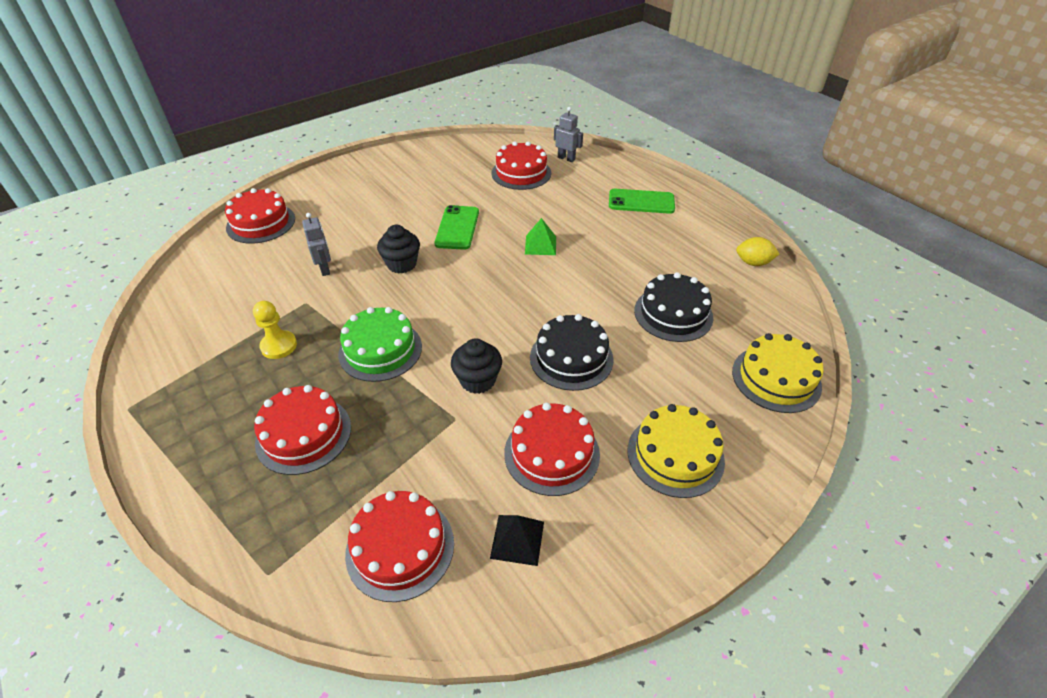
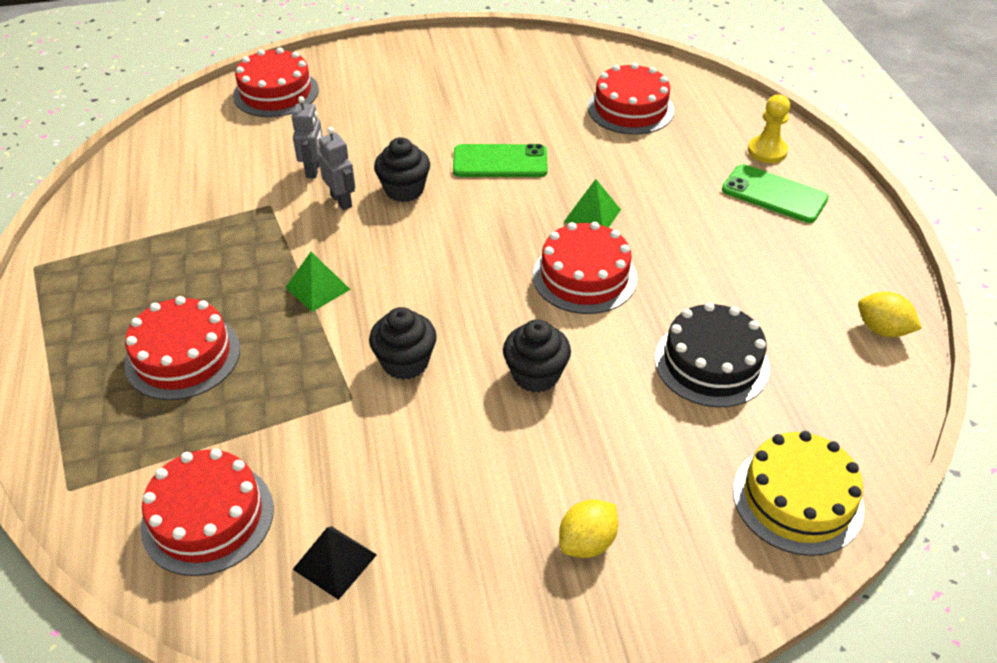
camera: 25 degrees right, 0 degrees up
yellow pawn [253,301,297,359] -> yellow pawn moved to [748,94,790,163]
green cake [338,307,422,382] -> green pyramid [285,252,351,312]
green phone [434,205,479,250] -> green phone turned 60 degrees clockwise [453,144,548,177]
red cake [504,403,600,496] -> red cake moved to [533,222,637,314]
black cake [530,314,614,391] -> black cupcake [503,319,571,393]
grey robot [554,107,583,162] -> grey robot moved to [318,127,355,210]
yellow cake [627,404,725,498] -> yellow lemon [559,499,618,558]

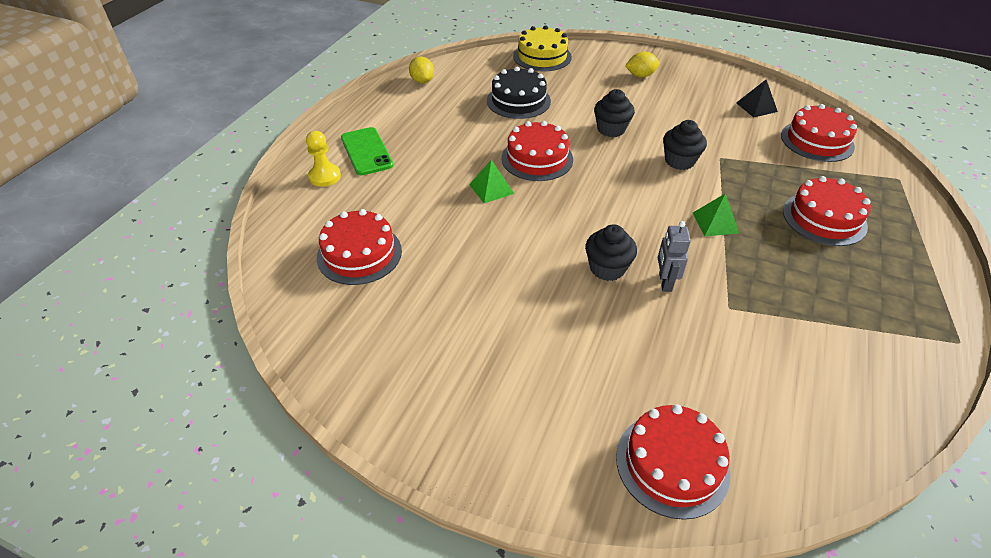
camera: 145 degrees left, 0 degrees up
grey robot [291,96,323,178] -> none
green phone [453,144,548,177] -> none

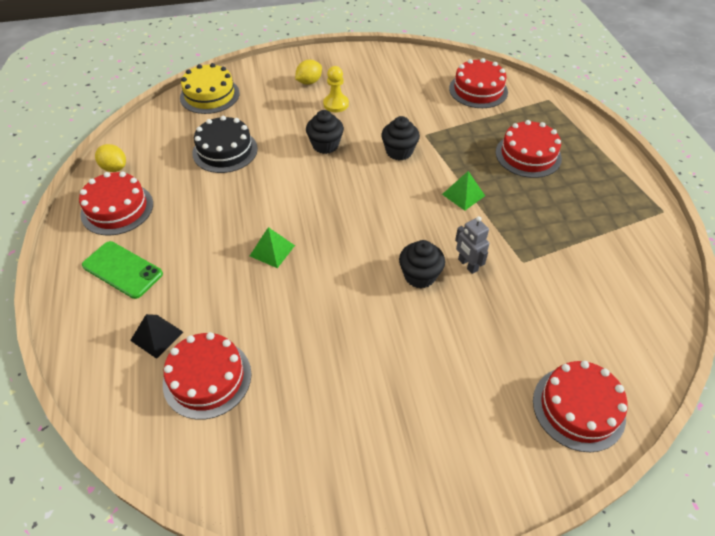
camera: 35 degrees left, 5 degrees up
yellow pawn [306,131,341,187] -> yellow pawn moved to [323,66,349,112]
red cake [501,121,573,181] -> red cake moved to [79,172,153,235]
black pyramid [736,80,778,117] -> black pyramid moved to [130,314,183,359]

